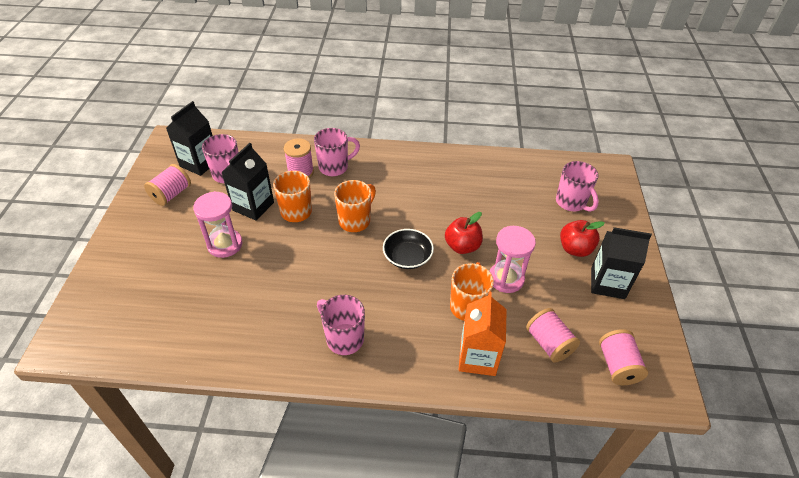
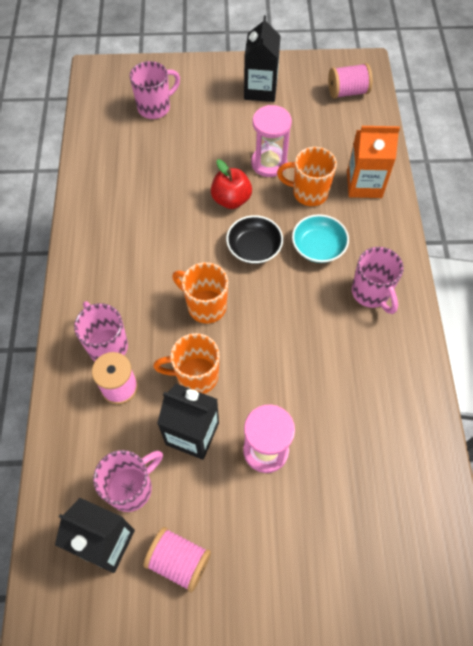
camera: 95 degrees left, 15 degrees up
pink mug [317,295,365,355] -> pink mug turned 60 degrees counterclockwise [352,247,404,314]
pink spool [526,308,580,363] -> none
red apple [560,220,605,257] -> none
none -> turquoise bowl [292,214,349,263]

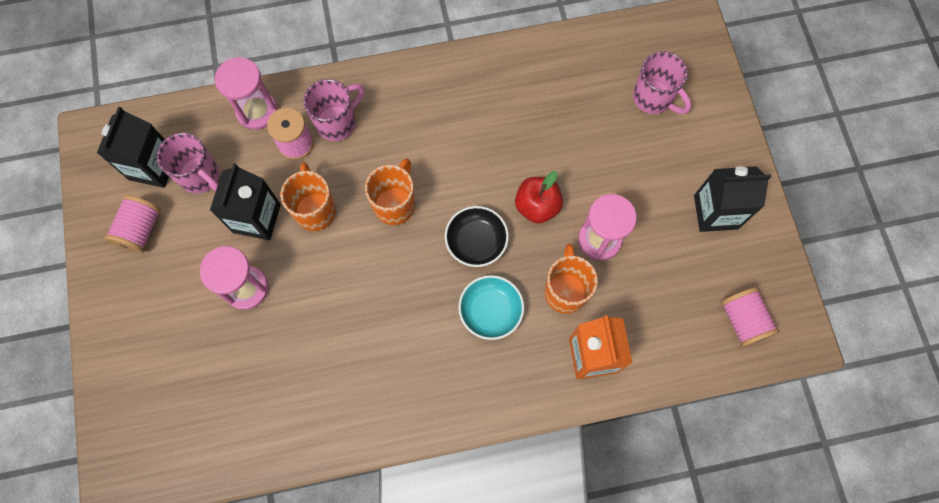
camera: 80 degrees right, 10 degrees up
pink mug [352,247,404,314] -> none
none -> pink hourglass [215,57,278,130]

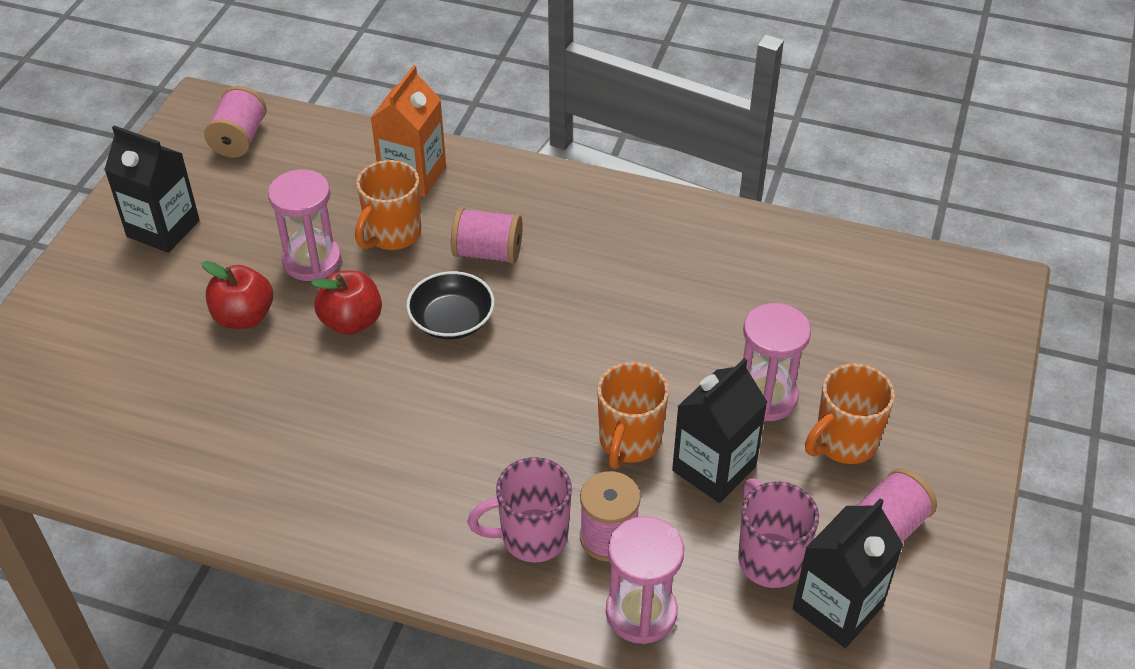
camera: 150 degrees left, 25 degrees down
orange mug [365,158,415,225] -> orange mug moved to [805,364,895,464]
turquoise bowl [458,275,524,340] -> pink spool [451,207,523,264]
pink mug [633,51,691,114] -> none
none -> red apple [201,261,273,329]

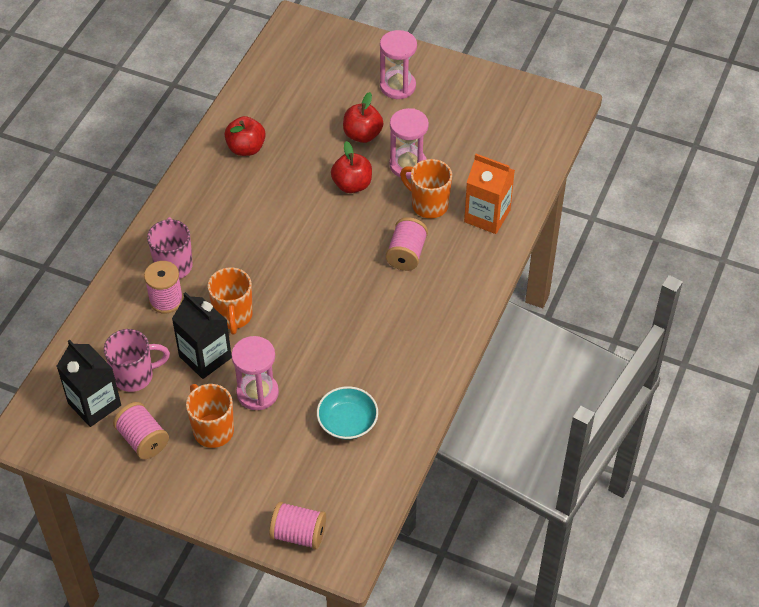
camera: 95 degrees right, 5 degrees up
black carton [104,125,200,253] -> none
pink spool [204,86,266,158] -> pink spool moved to [269,502,326,549]
black bowl [406,271,495,339] -> none
orange mug [597,362,669,469] -> orange mug turned 120 degrees counterclockwise [208,267,253,335]
pink hourglass [606,516,684,644] -> pink hourglass moved to [380,30,417,99]
none -> red apple [224,116,266,156]
none -> turquoise bowl [317,386,378,440]

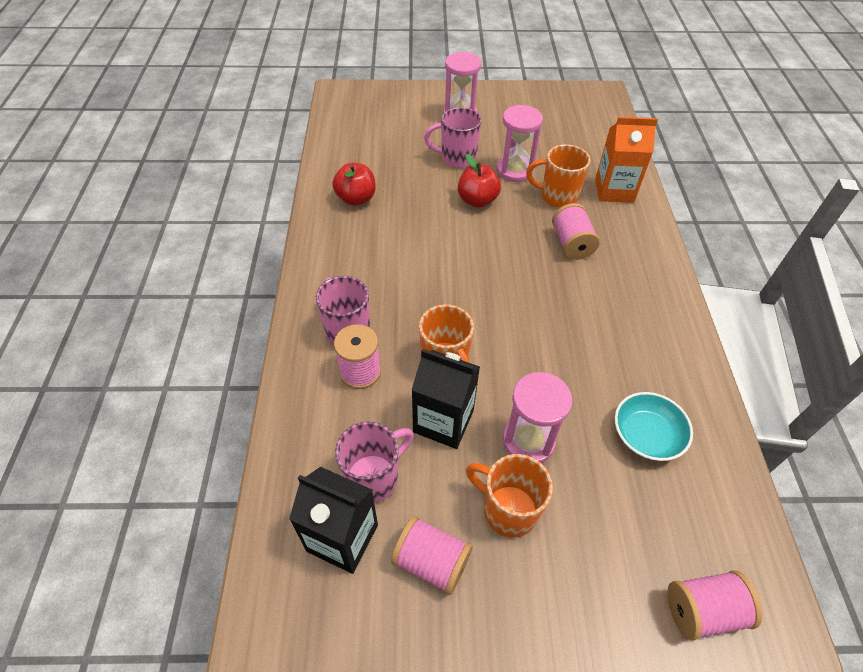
camera: 25 degrees left, 0 degrees up
red apple [343,92,383,143] -> pink mug [424,107,482,168]

